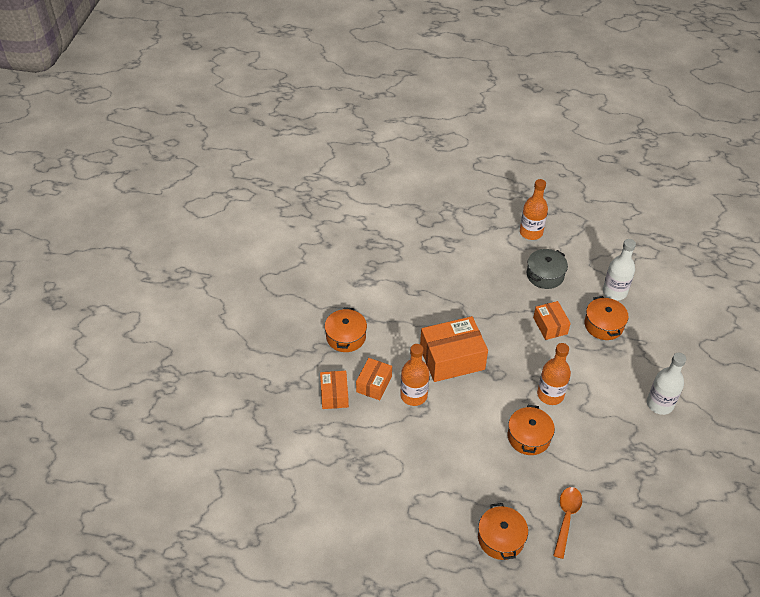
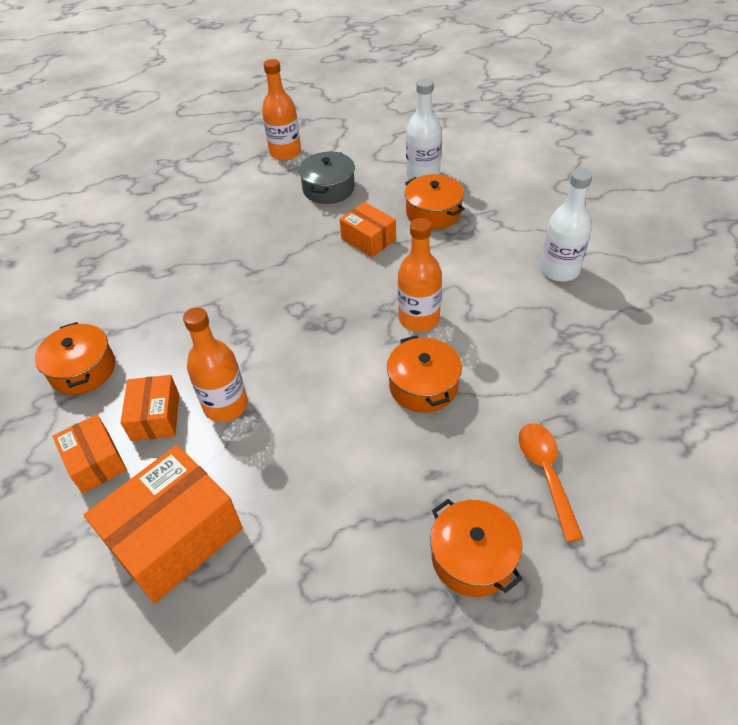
camera: 25 degrees left, 0 degrees up
orange box [420,316,488,382] -> orange box moved to [84,445,243,603]

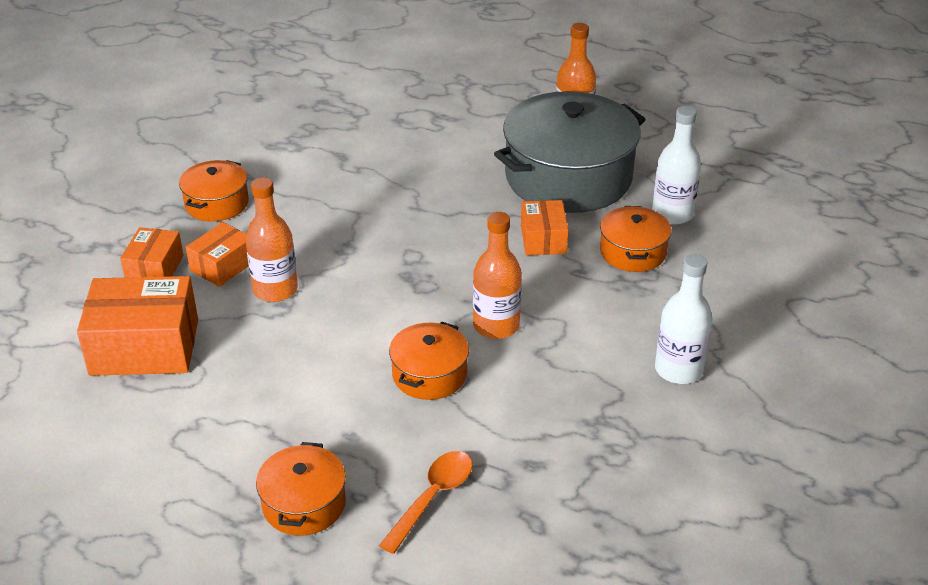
camera: 40 degrees right, 10 degrees down
grey pot [299,151,355,204] -> grey pot [494,91,646,213], size x2.06

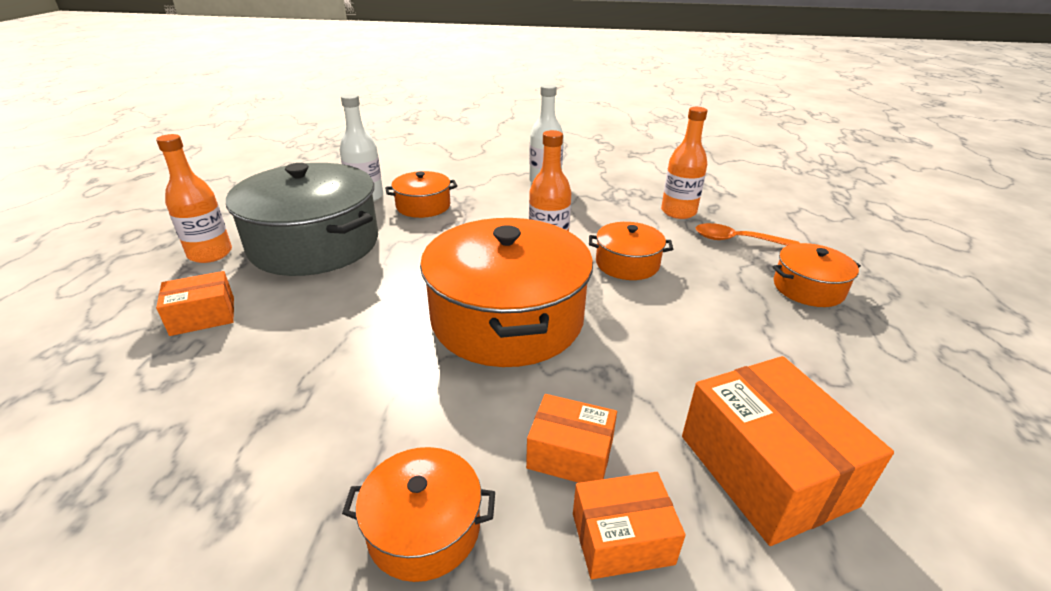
camera: 110 degrees left, 5 degrees down
orange bottle [245,177,298,302] -> orange bottle moved to [661,107,707,219]
orange box [521,200,569,255] -> orange box moved to [156,271,234,336]
none -> orange pot [420,218,593,367]

